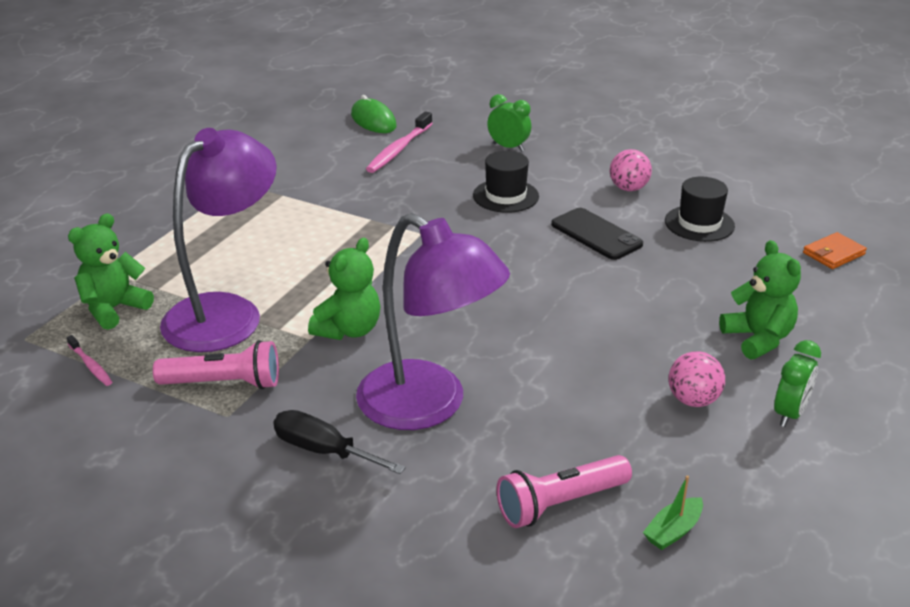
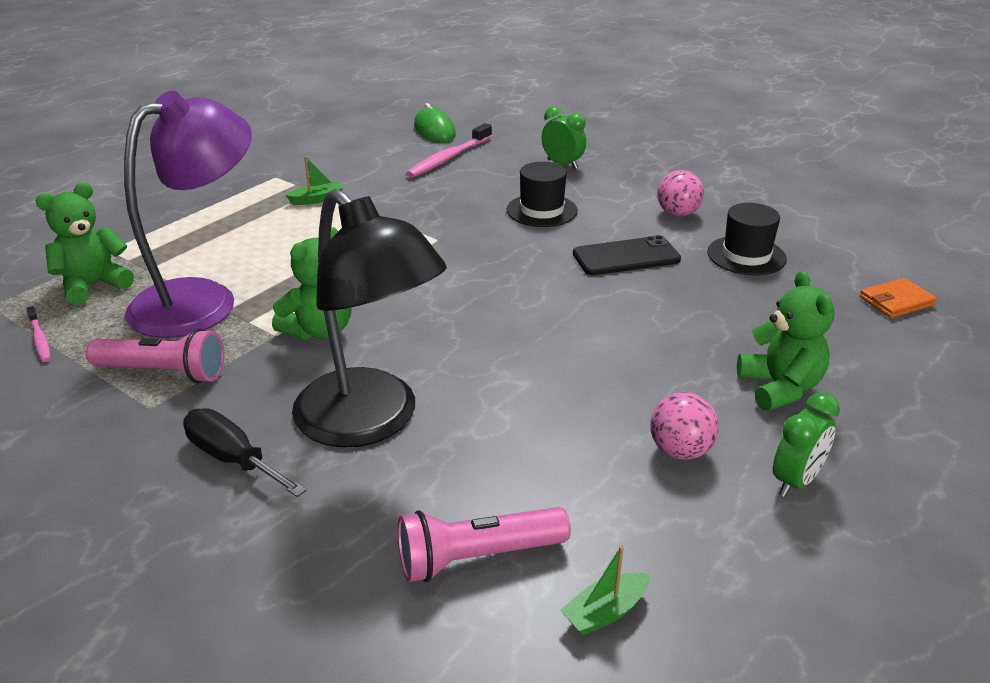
camera: 10 degrees right, 0 degrees up
purple lamp [356,213,510,430] -> black lamp [292,189,447,448]
black phone [551,208,643,260] -> black phone turned 75 degrees counterclockwise [573,235,681,275]
none -> green boat [286,156,343,205]

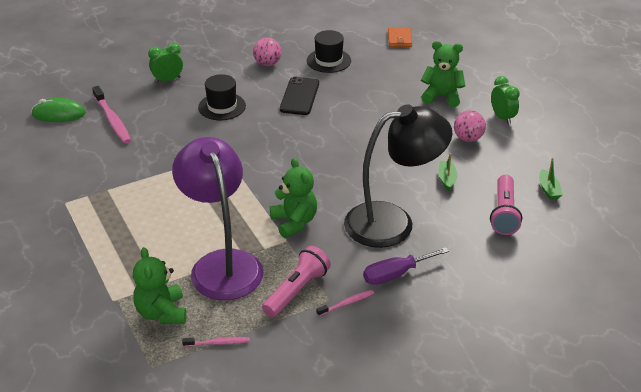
camera: 65 degrees left, 5 degrees up
black screwdriver [183,408,307,497] -> purple screwdriver [363,247,449,285]
green boat [286,156,343,205] -> green boat moved to [439,153,457,191]
none -> pink toothbrush [317,290,374,316]

